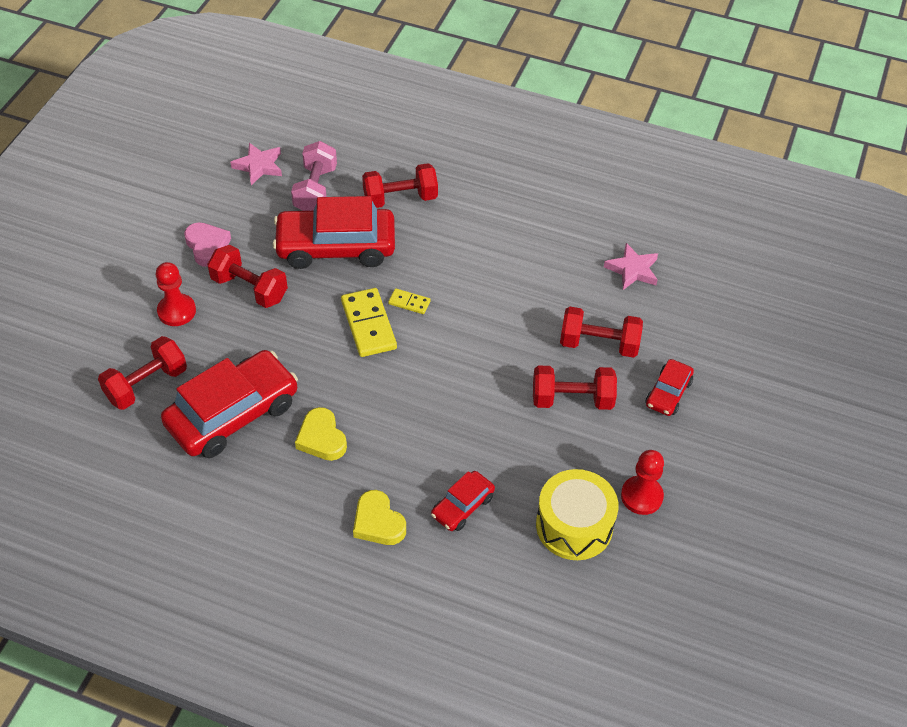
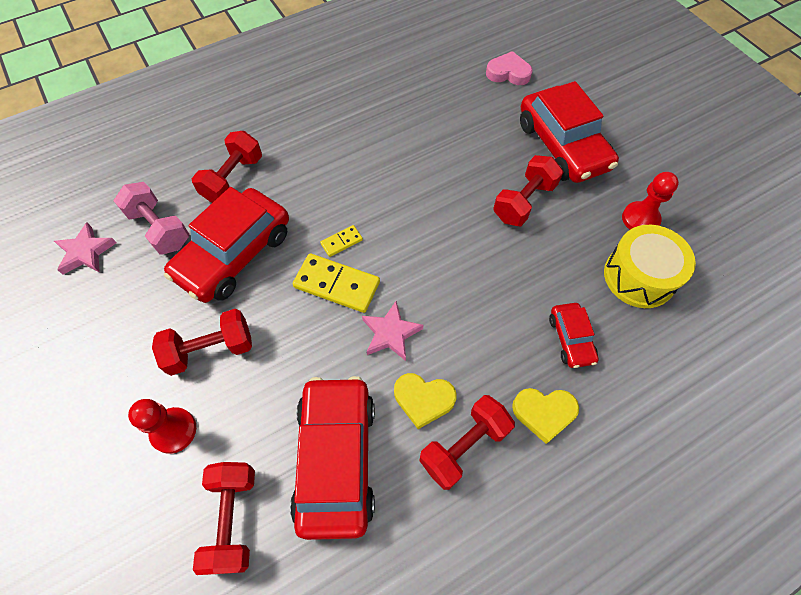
camera: 50 degrees left, 10 degrees up
pink heart [184,222,231,267] -> pink heart moved to [486,51,533,85]
red dumbbell [560,306,643,358] -> red dumbbell moved to [419,395,515,490]
pink star [604,243,658,290] -> pink star moved to [362,301,424,361]
red car [645,359,694,416] -> red car [520,81,619,183], size x2.03

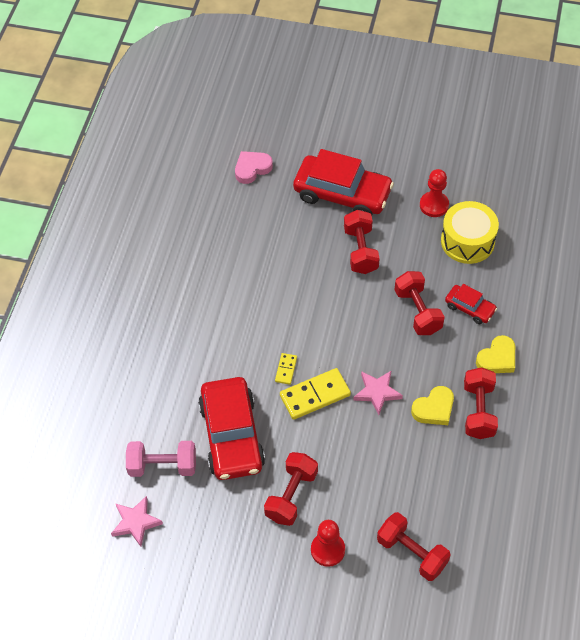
camera: 45 degrees left, 5 degrees down
red dumbbell [192,131,262,203] -> red dumbbell moved to [395,271,445,335]
red car [290,376,375,540] -> none

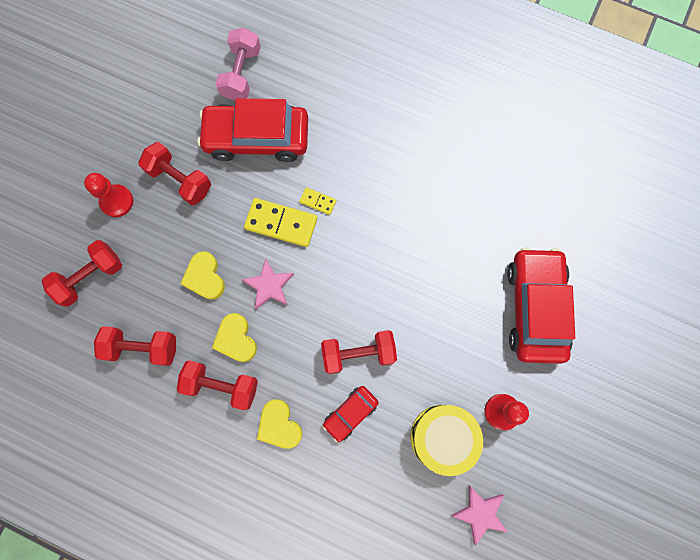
camera: 100 degrees right, 20 degrees up
pink star [111,496,163,547] -> pink star moved to [452,485,507,546]
pink heart [235,151,273,184] -> none
yellow domino [280,368,351,420] -> yellow domino turned 60 degrees counterclockwise [244,198,317,247]
red car [293,149,394,215] -> red car turned 150 degrees clockwise [507,247,575,364]
red dumbbell [344,210,380,274] -> red dumbbell moved to [94,326,176,366]
none -> yellow heart [180,251,225,300]

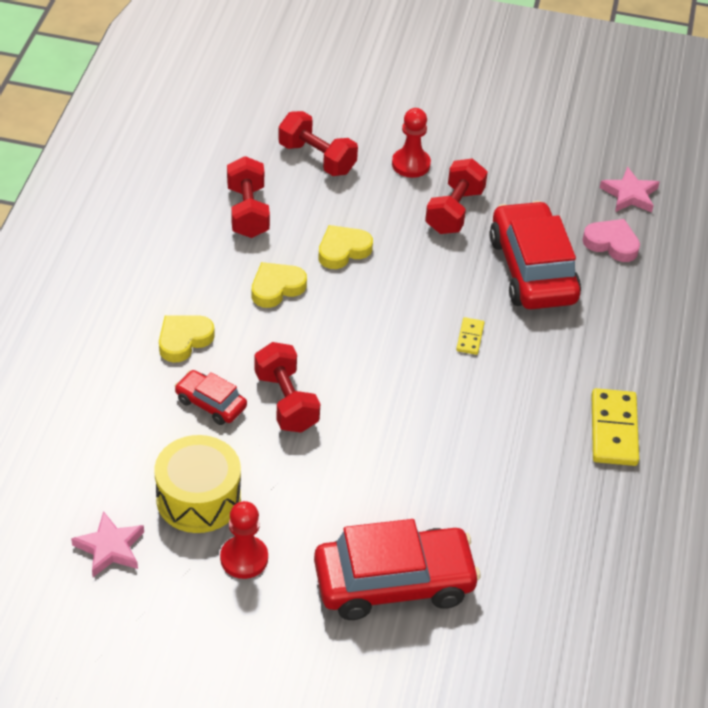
camera: 75 degrees right, 30 degrees down
red dumbbell [177,360,258,410] -> none
pink dumbbell [216,28,261,101] -> pink heart [582,219,640,262]
pink star [242,258,294,309] -> pink star moved to [600,167,660,213]
yellow domino [244,198,317,247] -> yellow domino moved to [592,388,639,466]

